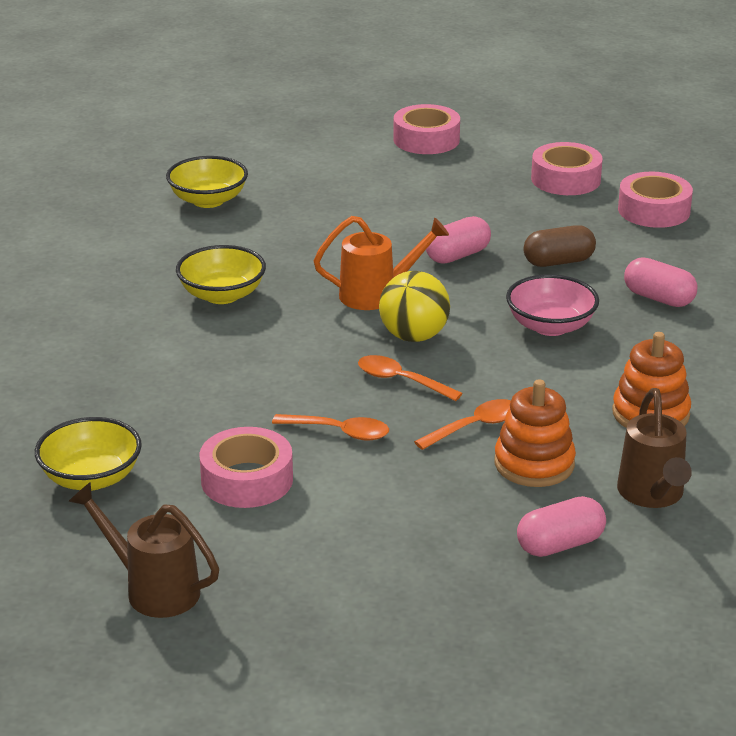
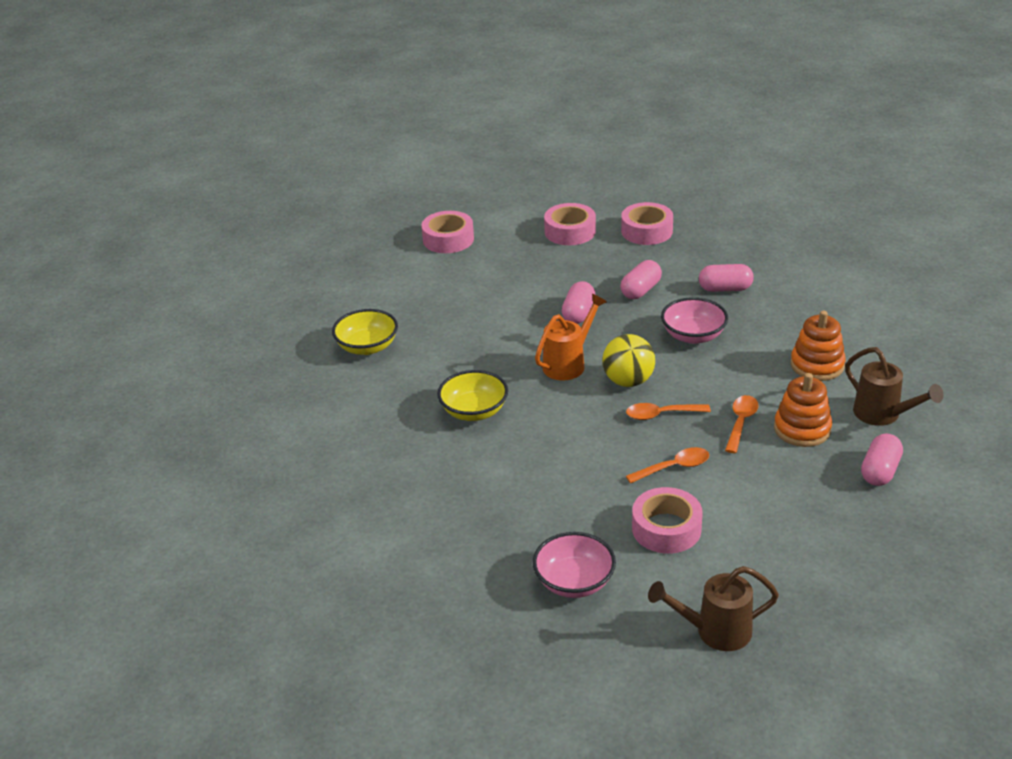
camera: 35 degrees left, 5 degrees up
yellow bowl [35,417,142,491] -> pink bowl [533,532,616,598]
brown capsule [524,225,596,267] -> pink capsule [620,260,662,299]

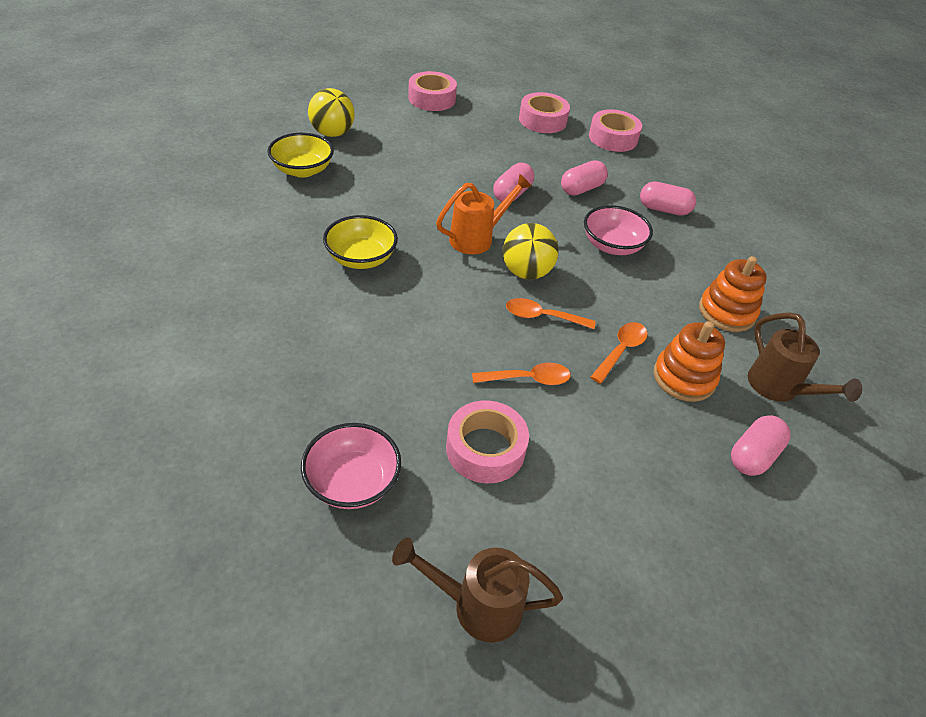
camera: 10 degrees right, 10 degrees up
none -> yellow ball [308,88,355,137]

